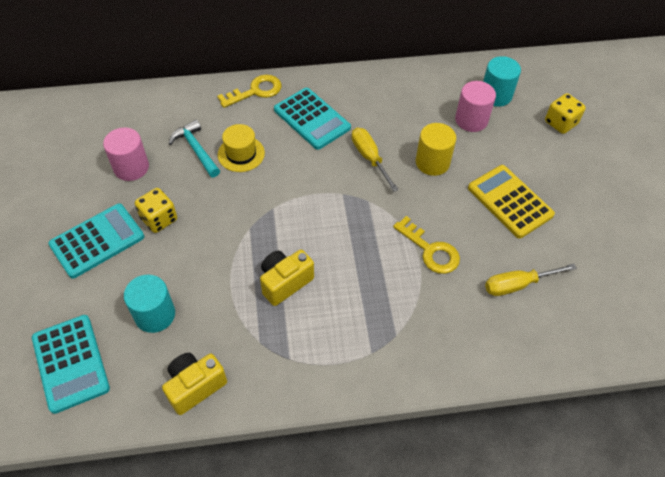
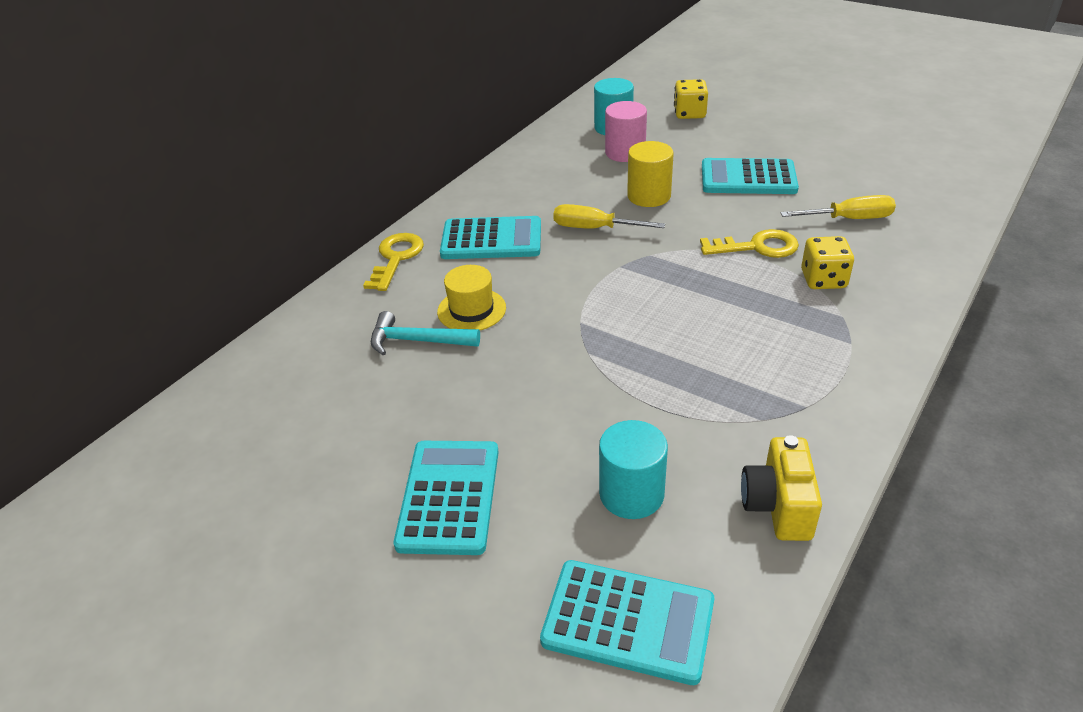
camera: 45 degrees left, 15 degrees down
pink cylinder [103,127,149,181] -> none
yellow dice [135,188,177,233] -> yellow dice moved to [801,236,854,289]
yellow camera [260,249,314,306] -> none
yellow calculator [468,165,555,238] -> turquoise calculator [702,158,799,194]
yellow screwdriver [485,264,577,296] -> yellow screwdriver turned 120 degrees counterclockwise [780,195,896,219]

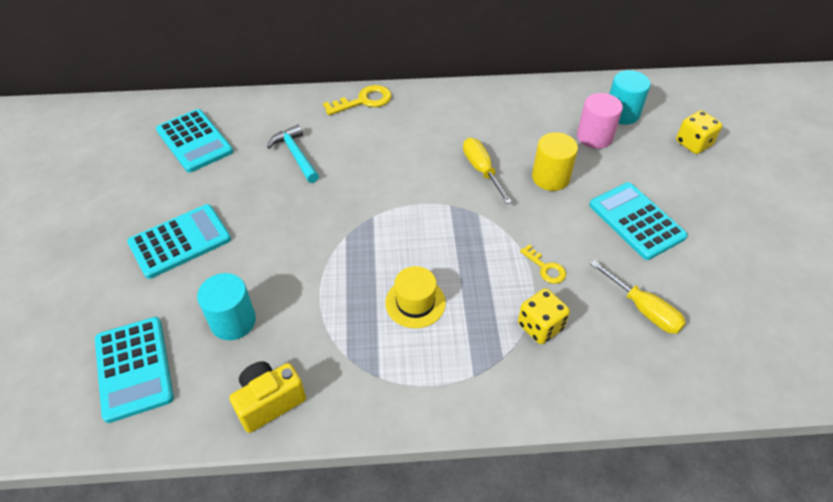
camera: 50 degrees right, 10 degrees up
yellow hat [437,265,506,330] -> yellow hat moved to [385,266,446,328]
turquoise calculator [440,216,541,259] -> turquoise calculator moved to [156,109,233,173]
yellow key [700,229,799,258] -> yellow key [520,244,566,284], size x0.62

